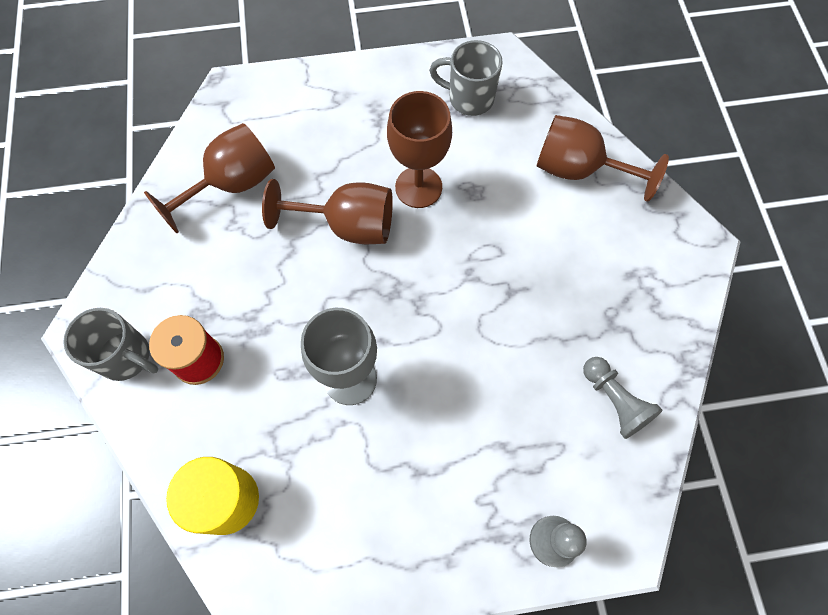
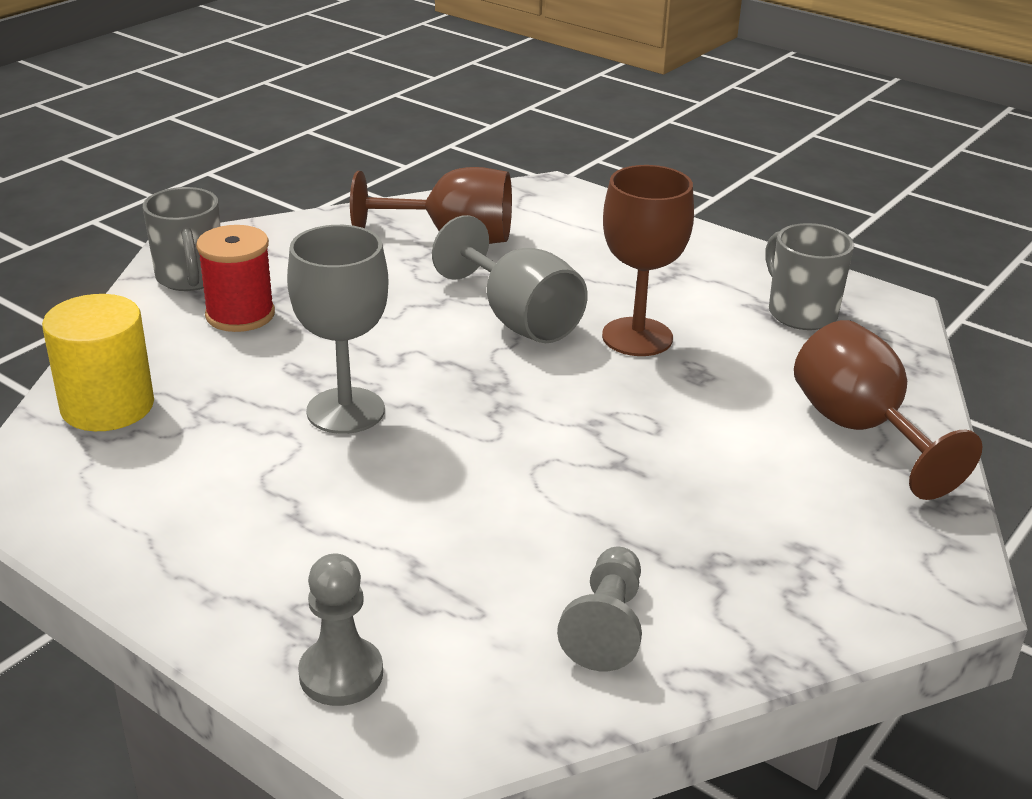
camera: 45 degrees right, 35 degrees down
brown goblet [262,179,393,244] -> grey goblet [432,215,588,343]

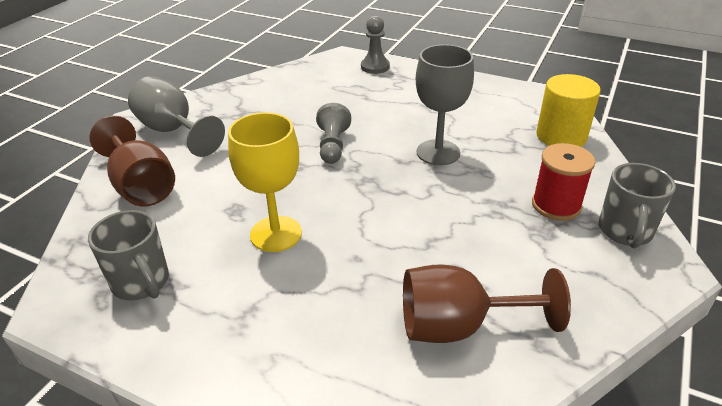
camera: 170 degrees right, 5 degrees up
grey mug [143,187,220,291] -> grey mug turned 135 degrees counterclockwise [599,163,676,248]
grey goblet [432,215,588,343] -> grey goblet moved to [128,76,225,157]
grey pawn [557,547,642,671] -> grey pawn moved to [316,103,351,164]
brown goblet [602,165,694,356] -> yellow goblet [228,112,302,252]

